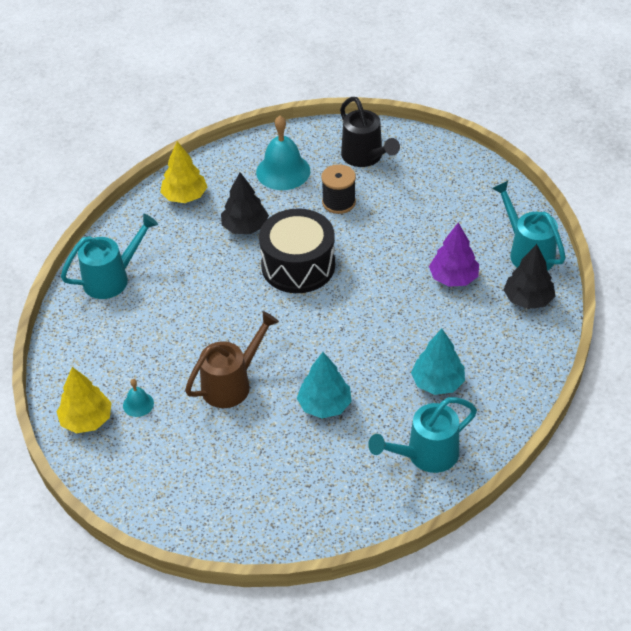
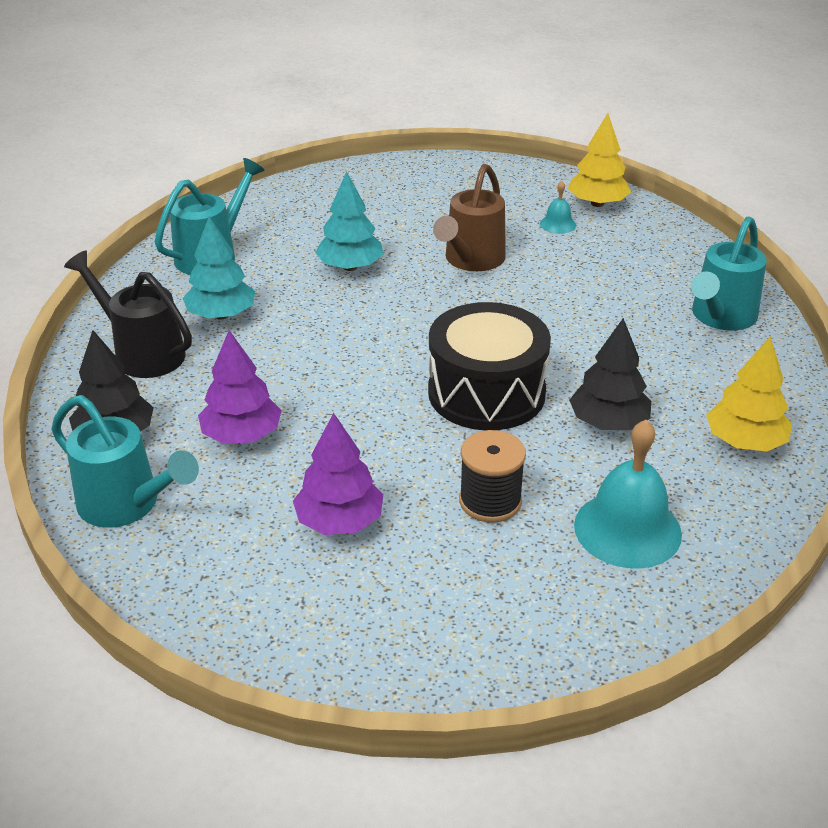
camera: 155 degrees right, 10 degrees down
black watering can [340,97,400,167] -> black watering can moved to [64,251,192,378]
none -> purple tree [293,413,383,535]

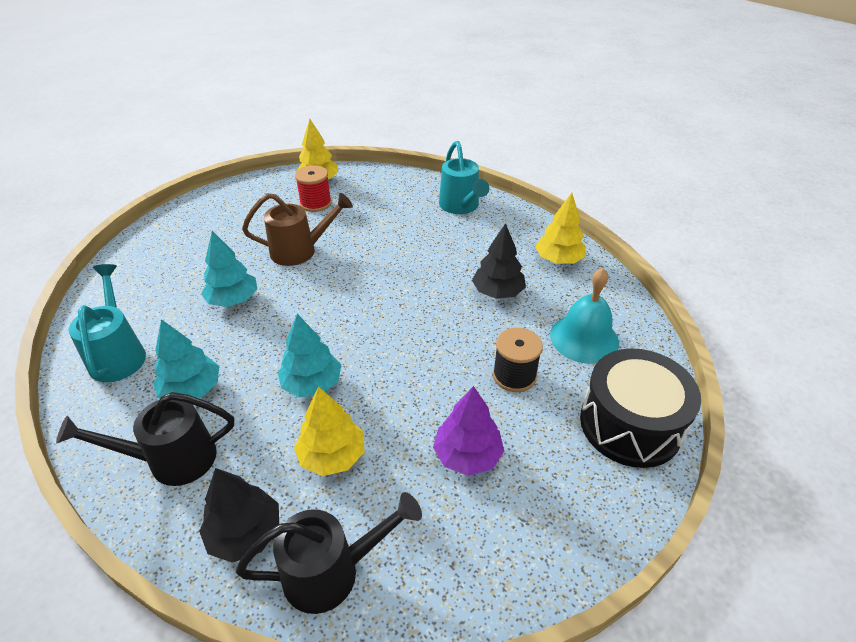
camera: 50 degrees left, 5 degrees up
turquoise watering can [51,395,199,528] -> black watering can [236,492,422,614]
purple tree [198,330,282,444] -> yellow tree [294,386,364,476]
black drum [428,302,551,430] -> black drum moved to [580,348,701,468]
brown watering can [433,164,506,271] -> brown watering can turned 75 degrees counterclockwise [242,193,353,266]
turquoise bell [540,181,576,234] -> red spool [295,165,332,212]
none -> turquoise tree [278,314,341,397]

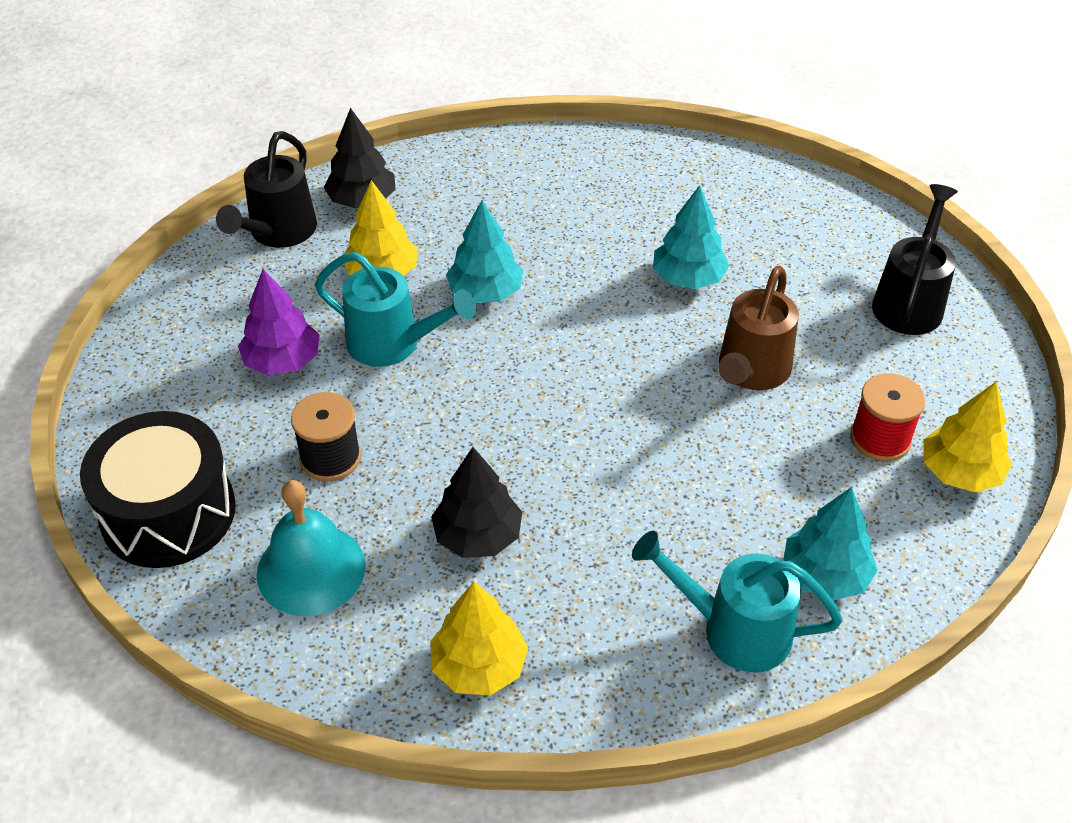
camera: 125 degrees right, 5 degrees up
black watering can [56,392,234,486] -> black watering can moved to [872,184,958,335]
turquoise watering can [69,264,146,382] -> turquoise watering can moved to [315,252,476,367]
turquoise tree [153,319,219,399] -> turquoise tree moved to [783,487,878,601]

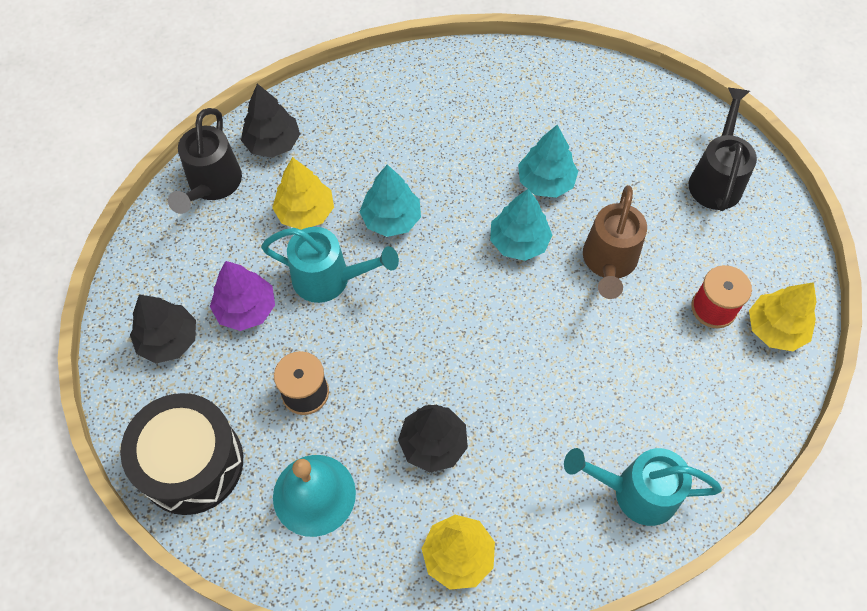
camera: 10 degrees left, 15 degrees up
turquoise tree [783,487,878,601] -> turquoise tree moved to [490,189,552,261]
none -> black tree [130,294,196,363]

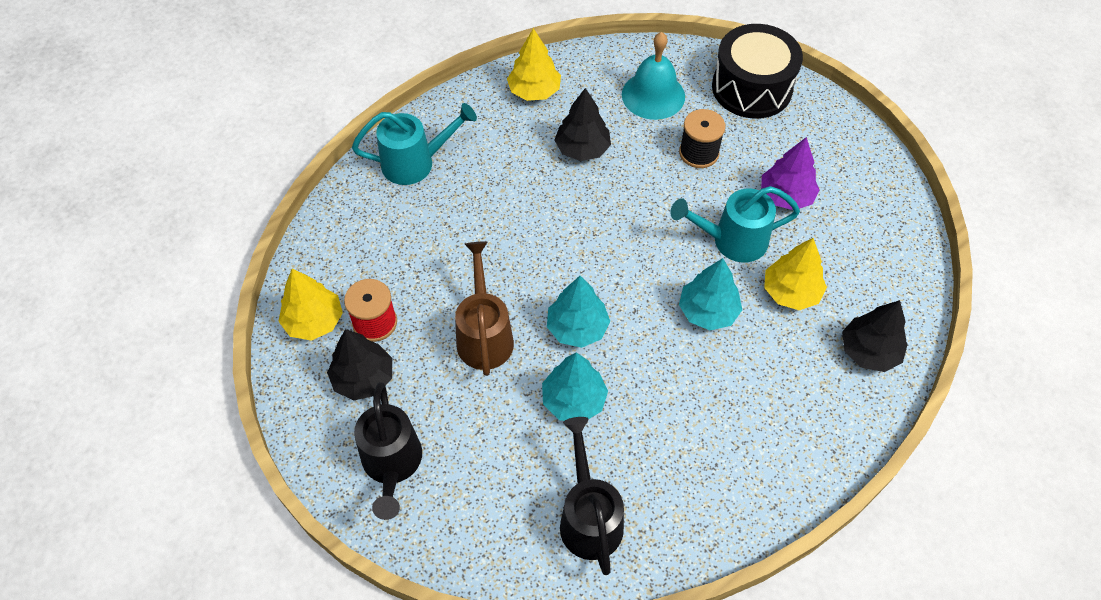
camera: 160 degrees right, 5 degrees down
black tree [130,294,196,363] -> black tree moved to [327,329,392,400]
black watering can [168,108,242,214] -> black watering can moved to [560,417,624,575]

